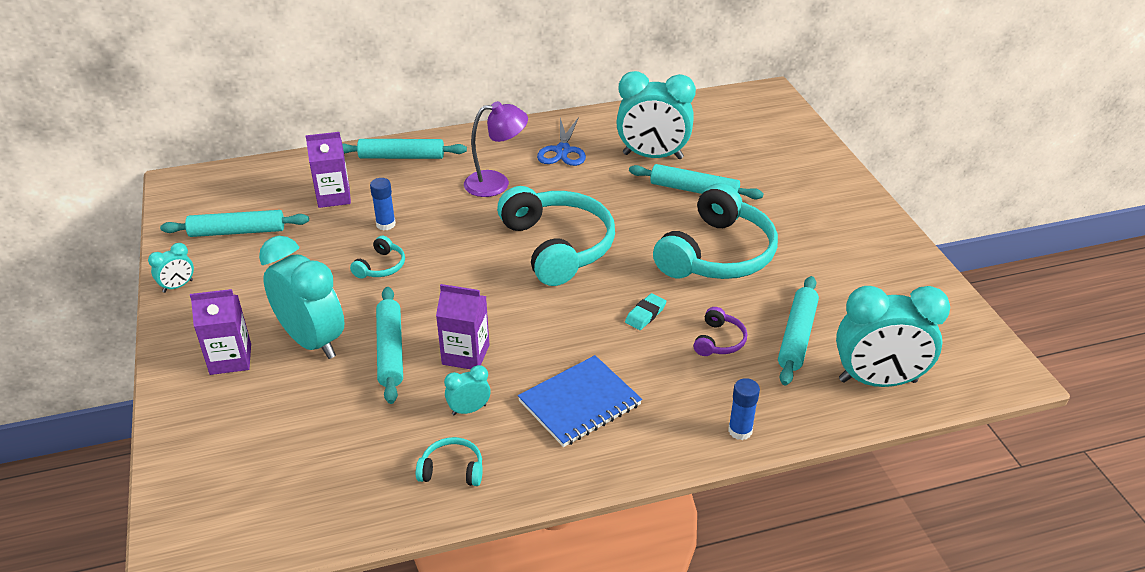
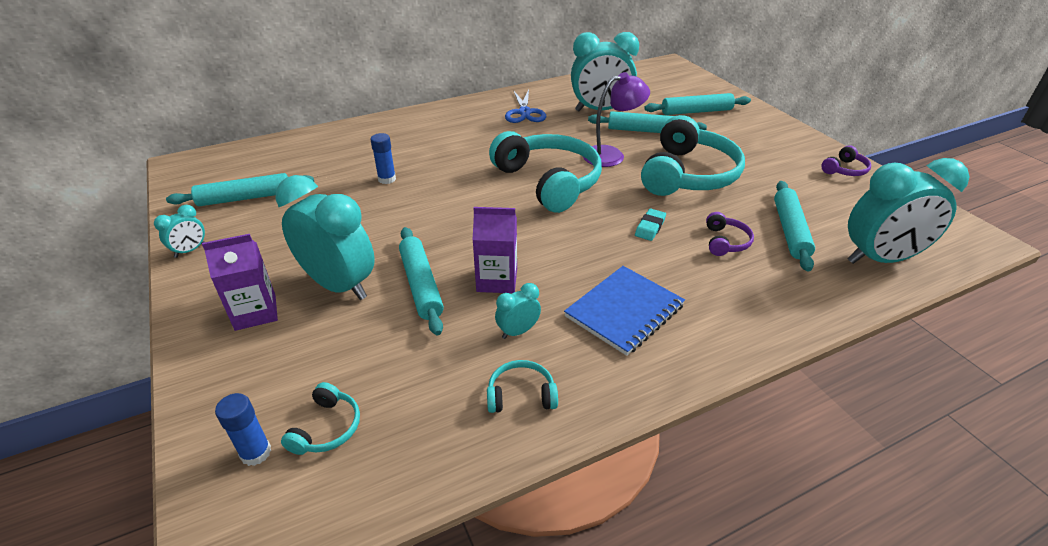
camera: 10 degrees left, 0 degrees up
purple carton [305,132,351,208] -> none
turquoise rolling pin [342,139,467,159] -> turquoise rolling pin moved to [644,93,751,115]
turquoise headphones [350,236,405,279] -> turquoise headphones moved to [281,382,360,455]
purple lamp [464,101,528,197] -> purple lamp moved to [583,72,650,167]
blue glue stick [728,378,760,440] -> blue glue stick moved to [215,393,271,466]
none -> purple headphones [821,145,871,176]

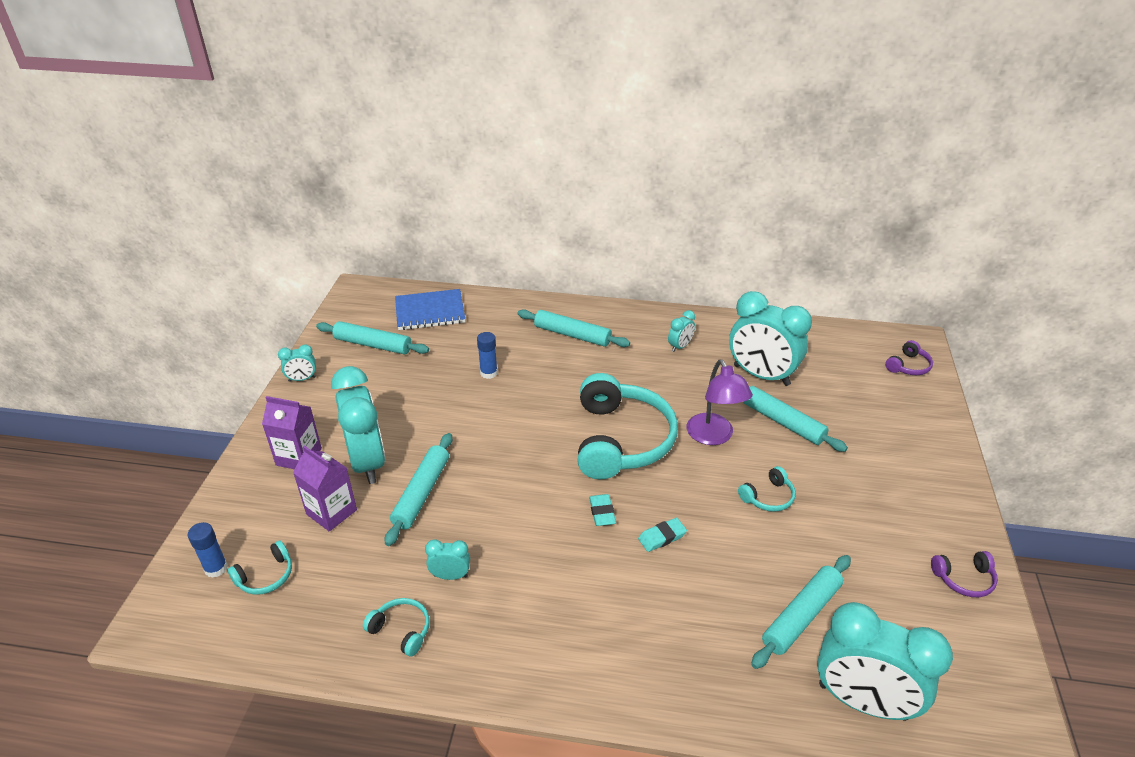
camera: 35 degrees right, 0 degrees up
purple carton [473,207,517,293] -> purple carton moved to [293,445,357,532]
blue scissors [505,90,546,123] -> turquoise clock [668,310,695,352]
blue notebook [564,266,685,356] -> blue notebook moved to [395,289,465,330]
purple lamp [583,72,650,167] -> purple lamp turned 60 degrees clockwise [687,359,753,445]
turquoise headphones [641,115,745,196] -> turquoise headphones [738,466,796,512], size x0.43
turquoise rolling pin [644,93,751,115] -> turquoise rolling pin moved to [517,309,630,347]
purple headphones [706,212,754,256] -> purple headphones moved to [885,340,933,375]
none -> turquoise eraser [589,494,616,526]

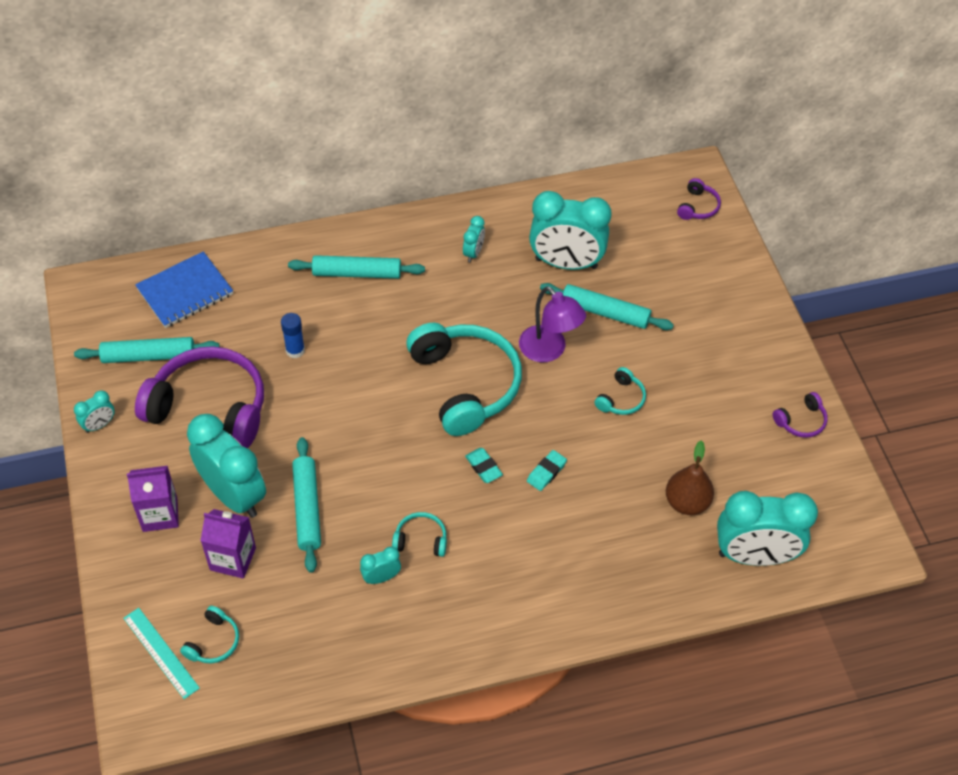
camera: 25 degrees left, 15 degrees up
blue glue stick [188,522,228,578] -> turquoise ruler [123,608,200,699]
turquoise headphones [363,598,429,657] -> turquoise headphones moved to [392,512,447,557]
turquoise rolling pin [751,555,851,669] -> brown pear [666,441,714,515]
none -> purple headphones [135,346,264,448]

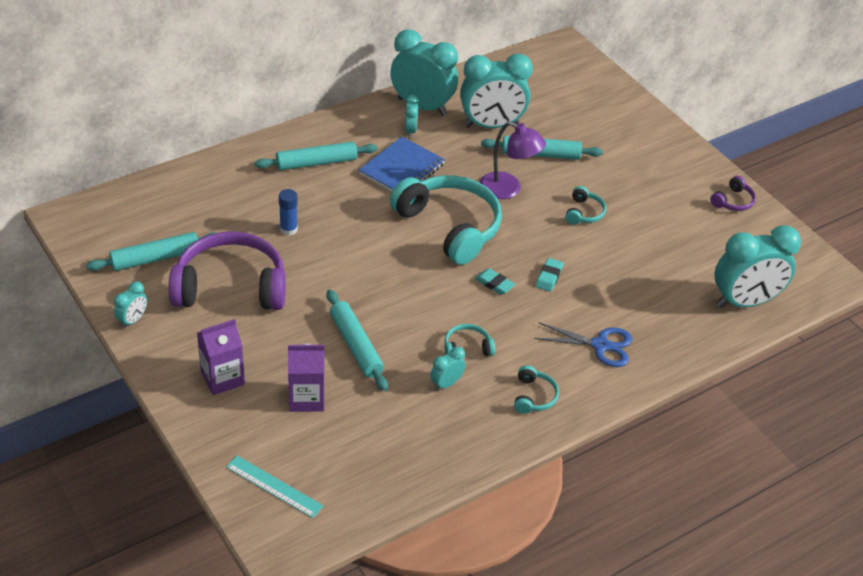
camera: 20 degrees left, 10 degrees down
blue notebook [135,251,233,328] -> blue notebook moved to [359,136,445,192]
turquoise headphones [180,606,239,664] -> turquoise headphones moved to [514,365,559,414]
turquoise clock [187,414,266,518] -> turquoise clock moved to [390,29,458,116]
brown pear [666,441,714,515] -> none
purple headphones [677,178,721,220] -> none
none -> blue scissors [534,322,633,367]

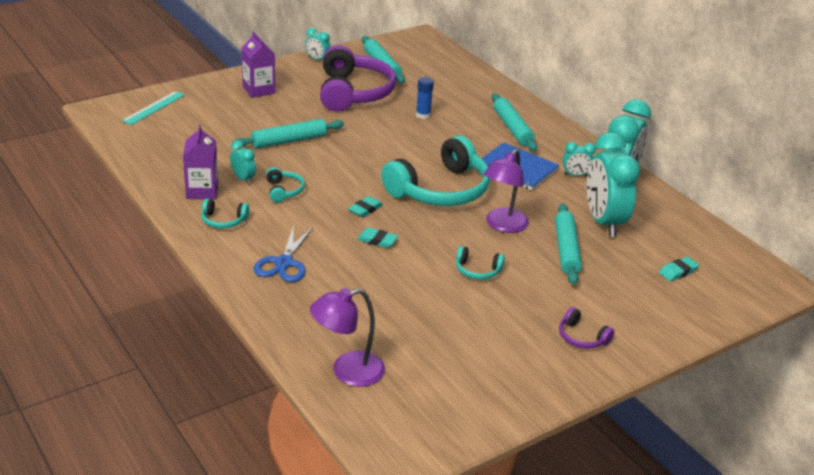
camera: 90 degrees right, 10 degrees down
purple carton [288,344,324,412] -> purple carton moved to [183,125,218,199]
purple headphones [710,176,756,211] -> purple headphones moved to [559,307,614,349]
turquoise clock [714,225,801,308] -> purple lamp [310,288,385,387]
none -> turquoise eraser [659,257,699,281]

